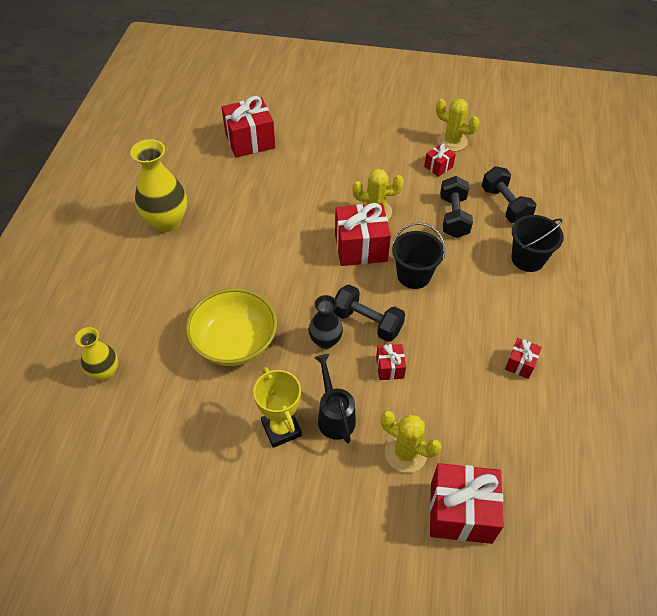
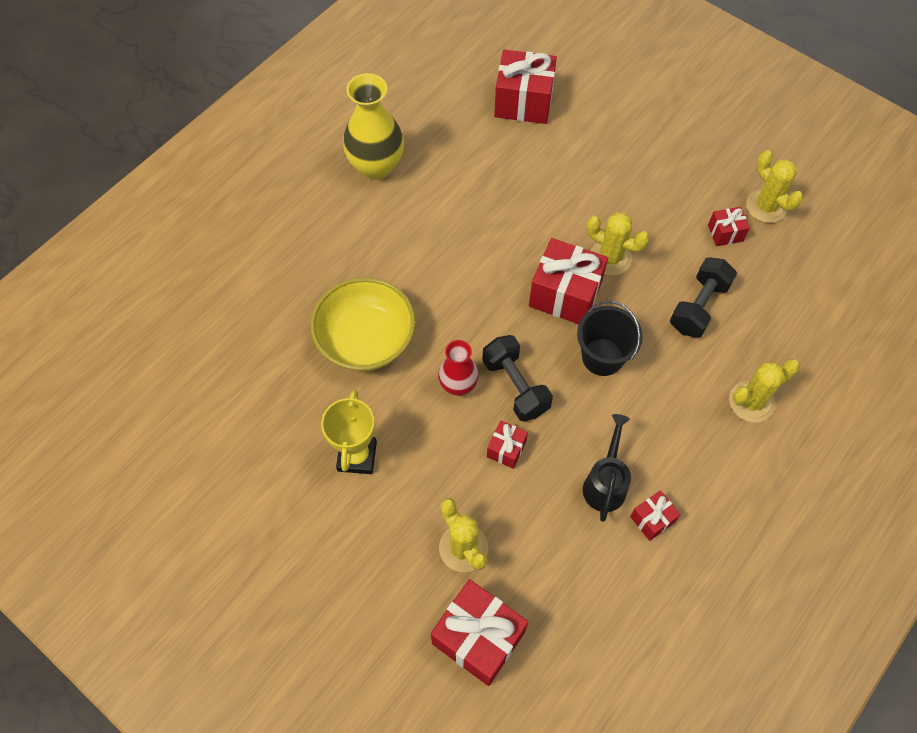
camera: 30 degrees right, 10 degrees up
yellow vase [75,327,118,381] -> none
black vase [308,295,343,349] -> red vase [438,340,479,396]
black watering can [314,354,356,443] -> black watering can moved to [583,414,631,522]
black dumbbell [482,166,537,223] -> none
black bucket [512,215,564,272] -> yellow cactus [729,359,800,423]

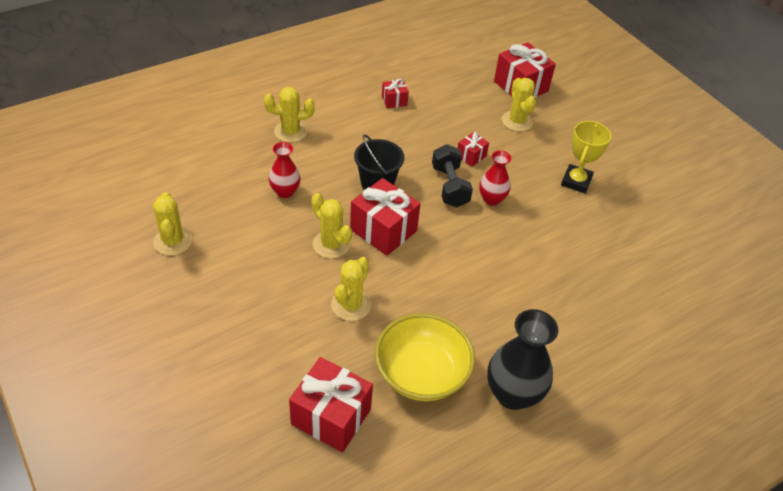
camera: 165 degrees left, 15 degrees down
yellow bowl [311,277,416,371] -> yellow bowl moved to [375,313,475,401]
yellow vase [343,73,404,180] -> black vase [487,309,558,410]
black watering can [583,414,631,522] -> none
black dumbbell [670,257,737,338] -> red vase [269,142,300,198]
red gift [708,207,750,246] -> none
none -> yellow cactus [331,257,371,321]

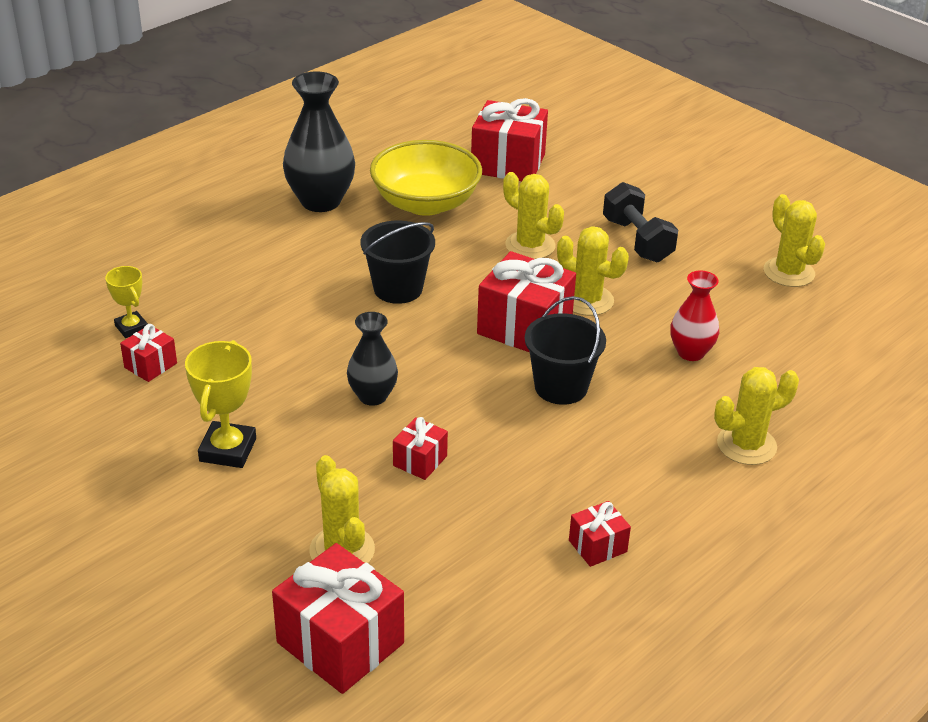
camera: 170 degrees right, 10 degrees down
yellow cactus [331,257,371,321] -> yellow cactus turned 60 degrees counterclockwise [503,172,564,259]
black dumbbell [432,144,473,207] -> black dumbbell moved to [603,182,678,262]
red vase [479,150,511,206] -> black vase [347,312,398,406]
none -> yellow trophy [105,266,148,338]
none -> red gift [120,324,177,382]
none -> black bucket [360,221,435,304]

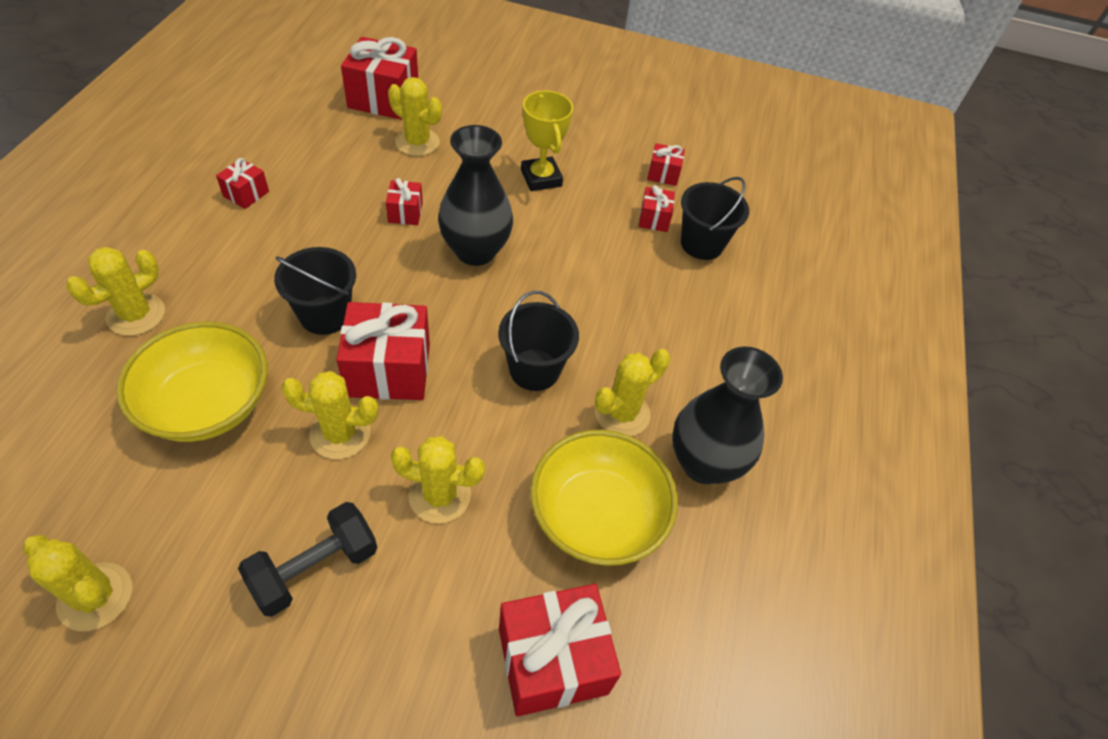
camera: 145 degrees right, 15 degrees up
yellow trophy [105,266,148,338] -> black bucket [681,177,749,260]
black vase [347,312,398,406] -> black vase [438,125,513,266], size x1.67
black dumbbell [603,182,678,262] -> black dumbbell turned 75 degrees counterclockwise [238,502,377,617]
red vase [670,270,719,361] -> yellow bowl [116,321,268,442]
none -> yellow cactus [595,349,670,436]
none -> red gift [647,143,685,186]

